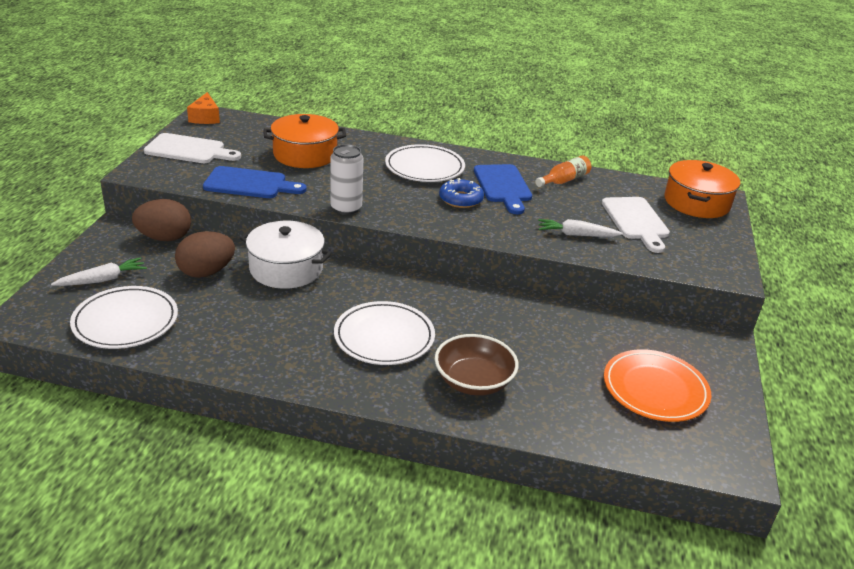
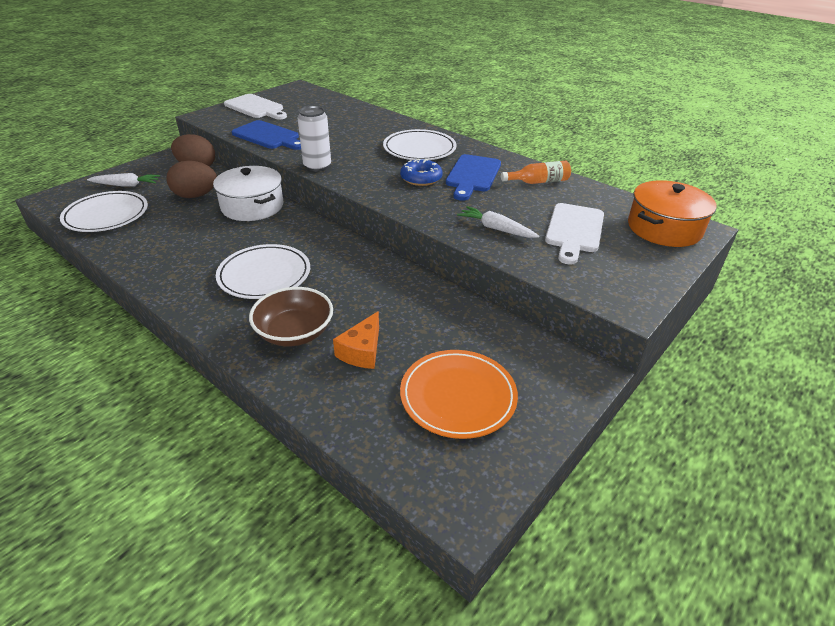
camera: 30 degrees right, 5 degrees up
orange cheese [187,92,220,124] -> orange cheese moved to [333,311,379,369]
orange pot [264,114,346,168] -> none

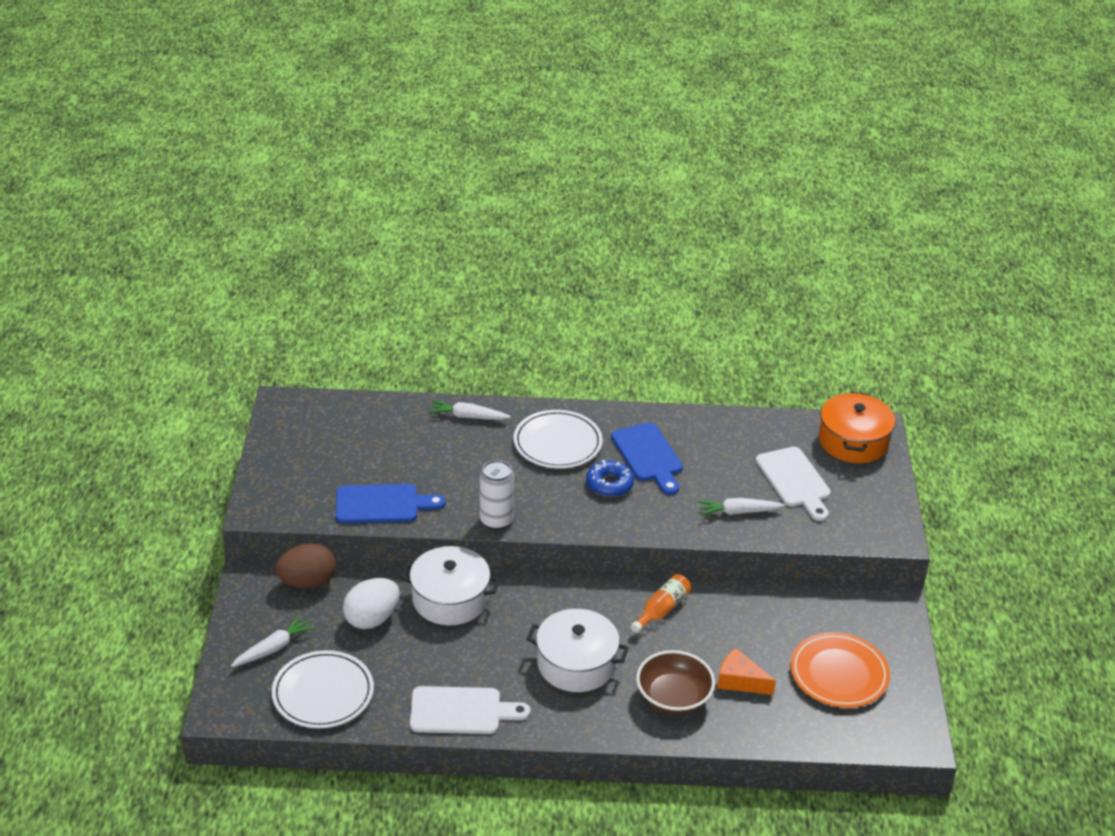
camera: 40 degrees left, 0 degrees up
brown egg [166,161,217,198] -> white egg [343,578,400,629]
white plate [216,244,310,299] -> white pot [527,609,629,692]
white cutting board [224,94,287,120] -> white cutting board moved to [410,686,530,734]
orange cheese [333,311,379,369] -> orange cheese turned 135 degrees clockwise [717,648,776,695]
orange bottle [501,161,571,184] -> orange bottle moved to [631,574,691,633]
none -> white carrot [428,400,511,420]

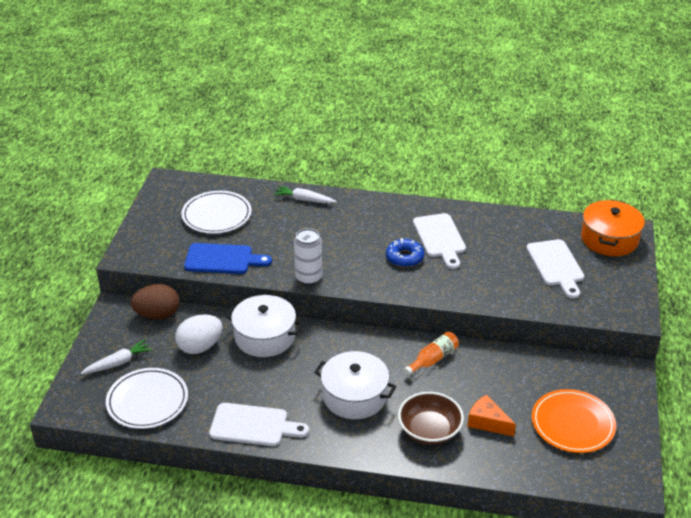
camera: 10 degrees right, 0 degrees up
white plate [514,410,603,468] -> white plate moved to [181,191,252,234]
blue cutting board [611,422,683,495] -> white cutting board [413,213,466,269]
white carrot [697,498,785,516] -> none

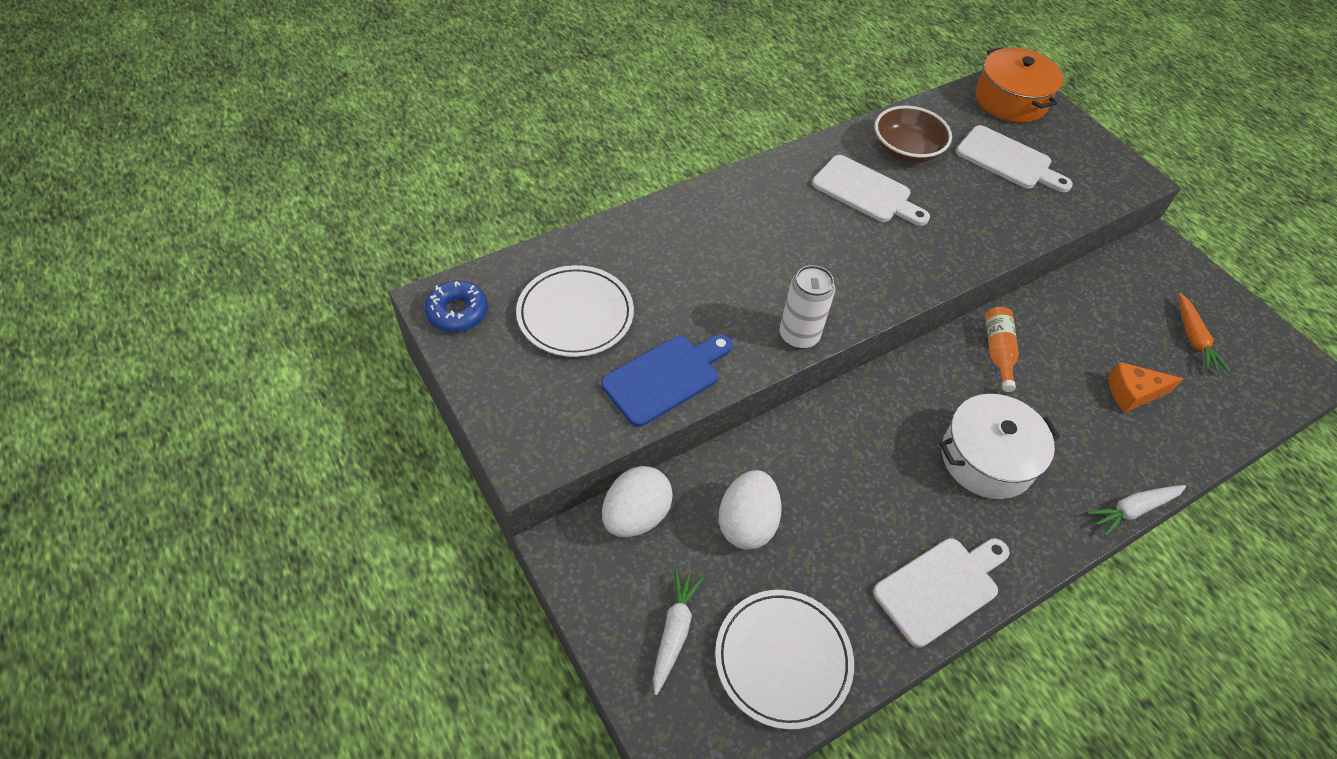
camera: 45 degrees left, 15 degrees up
brown egg [131,284,179,320] -> white egg [602,466,673,537]
white pot [225,295,303,357] -> none
white carrot [274,186,337,204] -> white carrot moved to [1088,485,1186,536]
blue donut [386,238,424,267] -> blue donut moved to [424,280,488,332]
brown bowl [398,392,464,445] -> brown bowl moved to [875,106,952,163]
orange plate [532,389,616,453] -> orange carrot [1179,293,1230,372]

